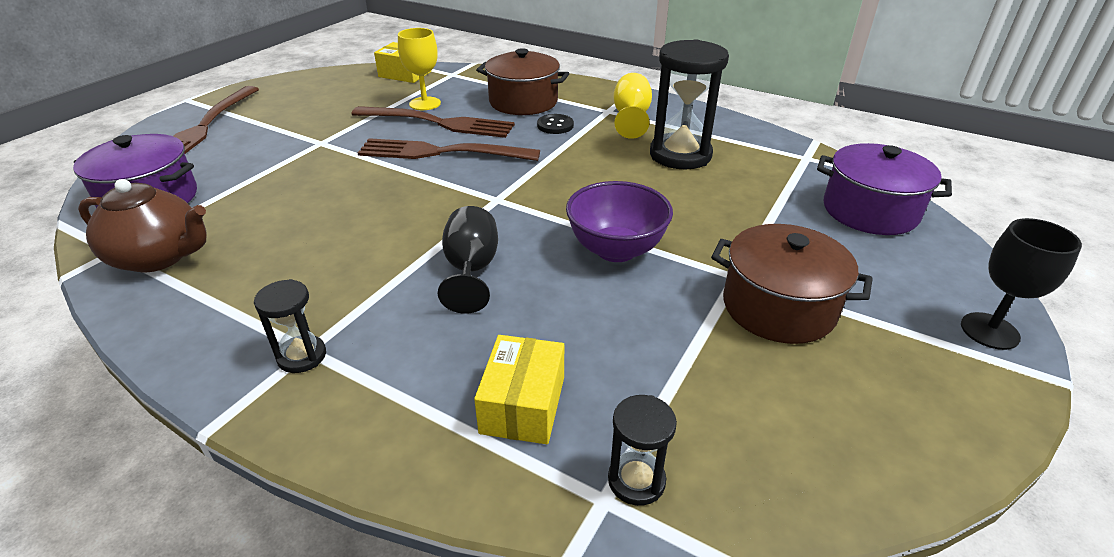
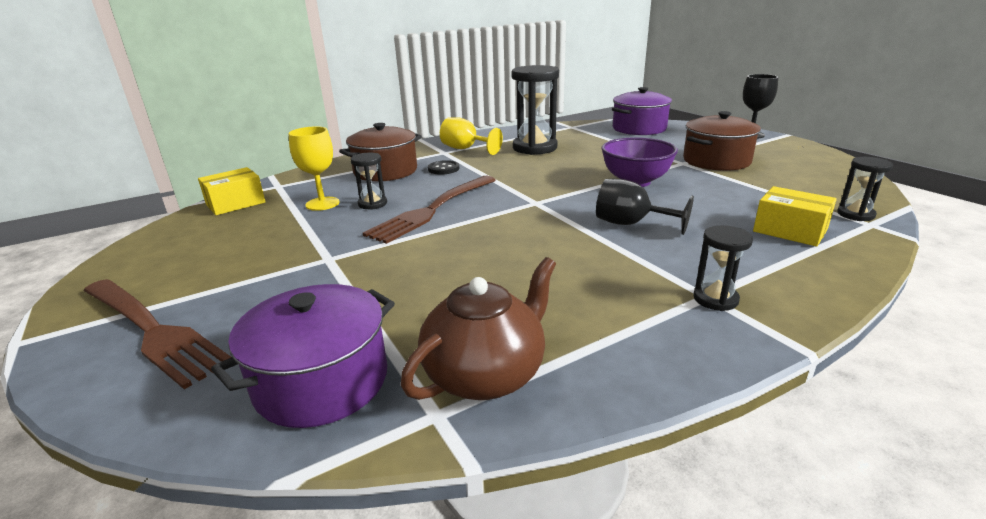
camera: 60 degrees left, 10 degrees down
brown fork [351,106,515,138] -> black hourglass [350,153,387,210]

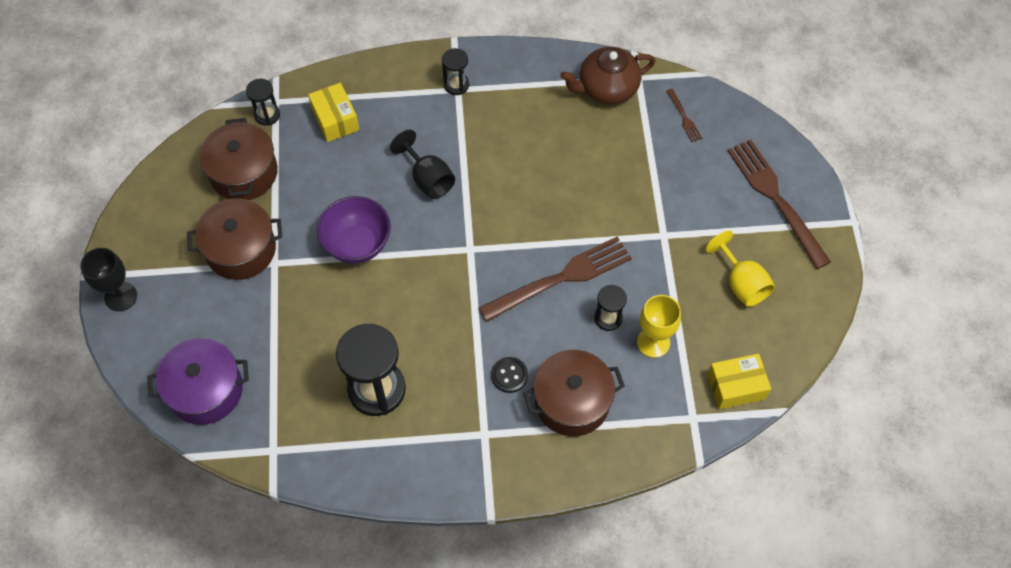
camera: 155 degrees left, 35 degrees up
purple pot [211,284,395,428] -> brown fork [666,88,702,142]
yellow goblet [440,117,503,155] -> yellow goblet moved to [706,230,775,307]
none -> brown pot [200,118,278,200]

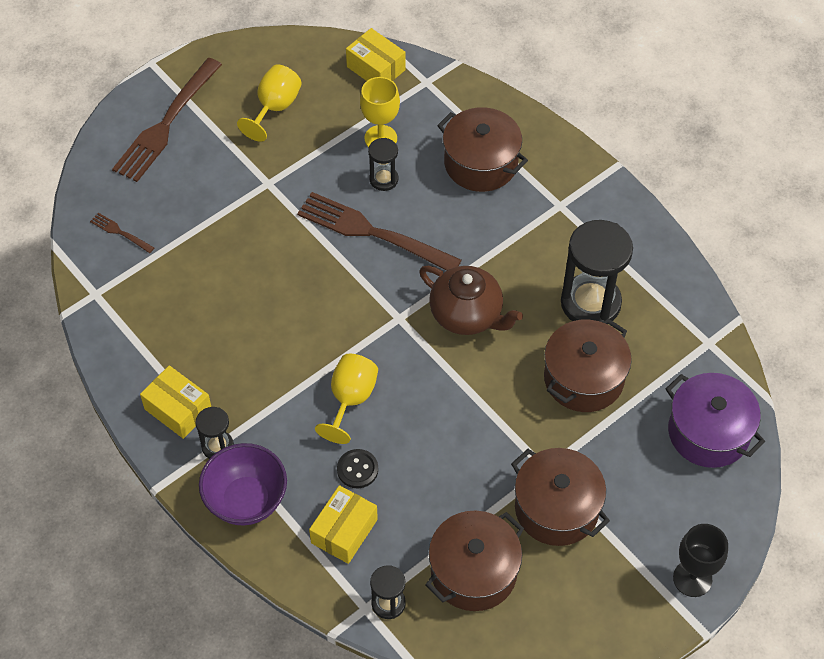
camera: 125 degrees left, 5 degrees down
purple bowl [317,196,391,264] -> purple bowl moved to [199,443,287,526]
black goblet [390,130,455,199] -> yellow goblet [315,354,378,444]
black button [491,357,528,393] -> black button moved to [337,449,378,488]
brown teapot [560,47,655,105] -> brown teapot moved to [419,266,523,335]
brown fork [666,88,702,142] -> brown fork turned 90 degrees counterclockwise [90,213,154,253]
none -> yellow box [140,365,211,439]
none -> brown pot [544,319,632,412]

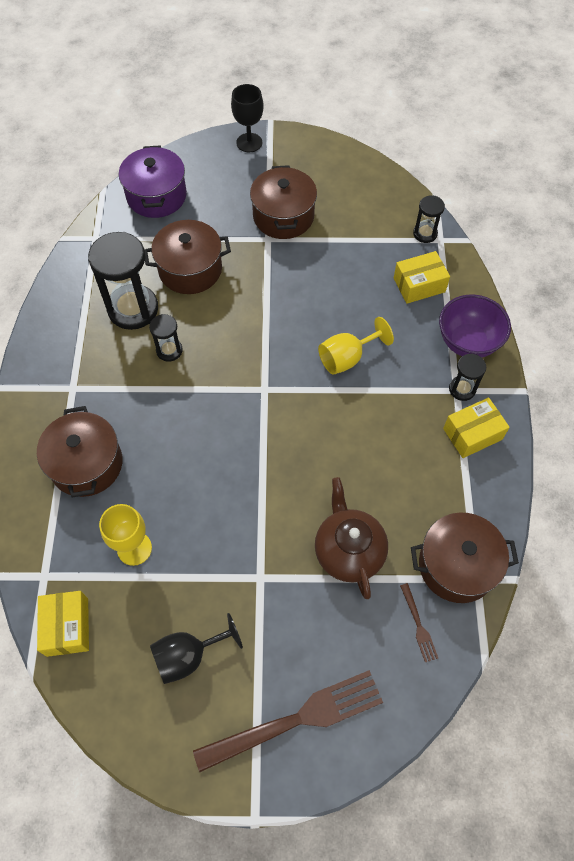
camera: 140 degrees left, 5 degrees up
yellow box [140,365,211,439] -> yellow box turned 75 degrees clockwise [443,397,510,458]
yellow goblet [237,64,302,142] -> black goblet [150,613,243,684]
brown fork [297,192,462,270] -> none
black button [337,449,378,488] -> none
black hourglass [368,138,398,191] -> black hourglass moved to [149,314,183,362]
brown teapot [419,266,523,335] -> brown teapot moved to [315,477,388,599]
brown pot [425,511,524,611] -> brown pot moved to [411,513,519,603]

